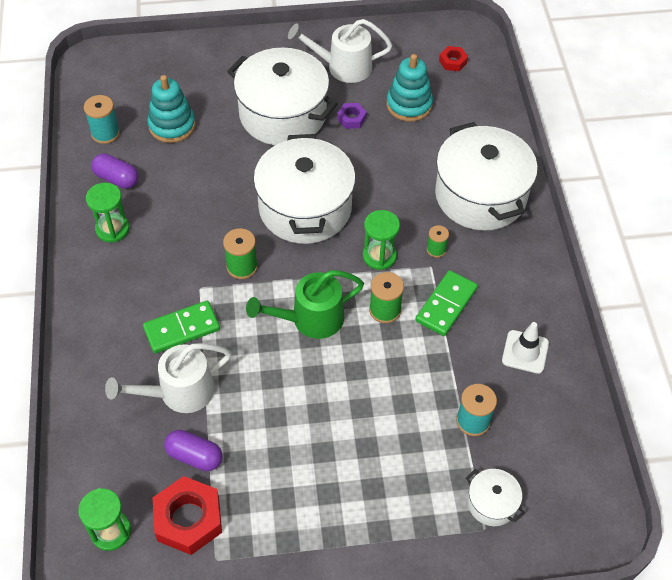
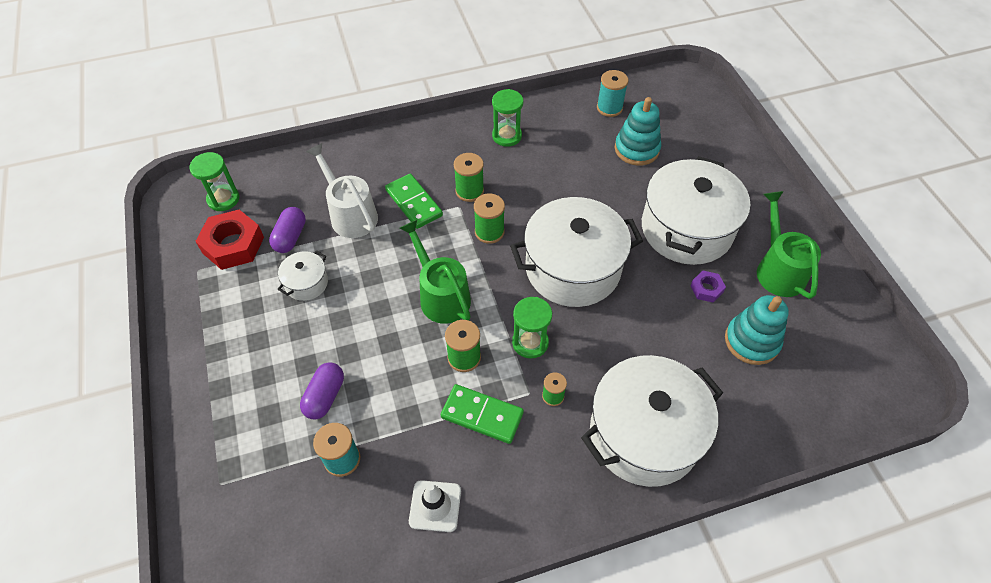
camera: 80 degrees right, 0 degrees up
purple capsule [91,153,139,189] -> purple capsule moved to [300,362,344,419]
white watering can [288,19,392,83] -> green watering can [757,191,821,299]
red nut [439,46,468,71] -> none
white pot [466,469,525,526] -> white pot moved to [278,251,328,301]
none -> green spool [454,153,484,202]

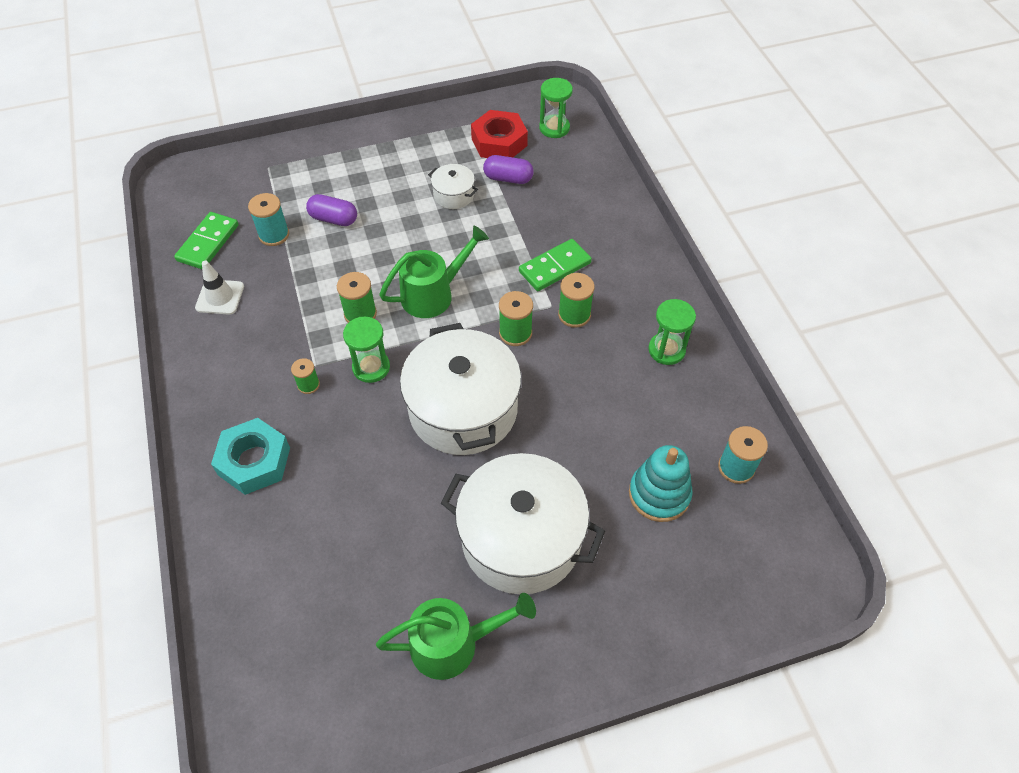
camera: 90 degrees right, 0 degrees up
white watering can [306,143,378,238] -> none
green domino [441,384,524,444] -> green domino moved to [174,212,239,269]
white pot [581,355,723,487] -> turquoise nut [211,418,290,495]
purple nut [690,271,726,303] -> none
turquoise stacking toy [725,295,789,365] -> none

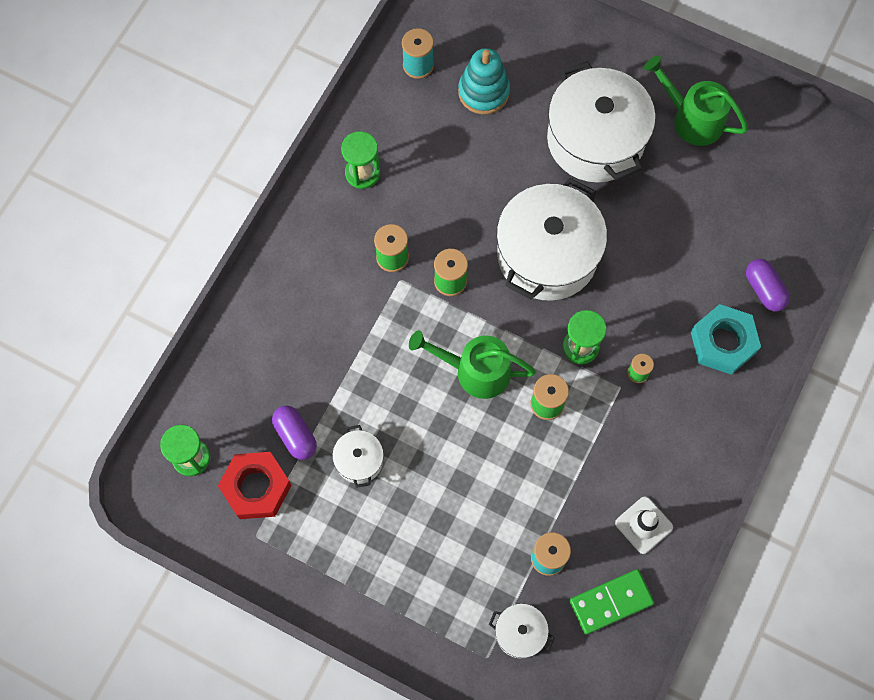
camera: 135 degrees left, 15 degrees up
purple capsule [306,194,357,226] -> purple capsule moved to [746,259,790,312]
green domino [519,239,592,291] -> none
none -> white pot [489,604,555,659]

